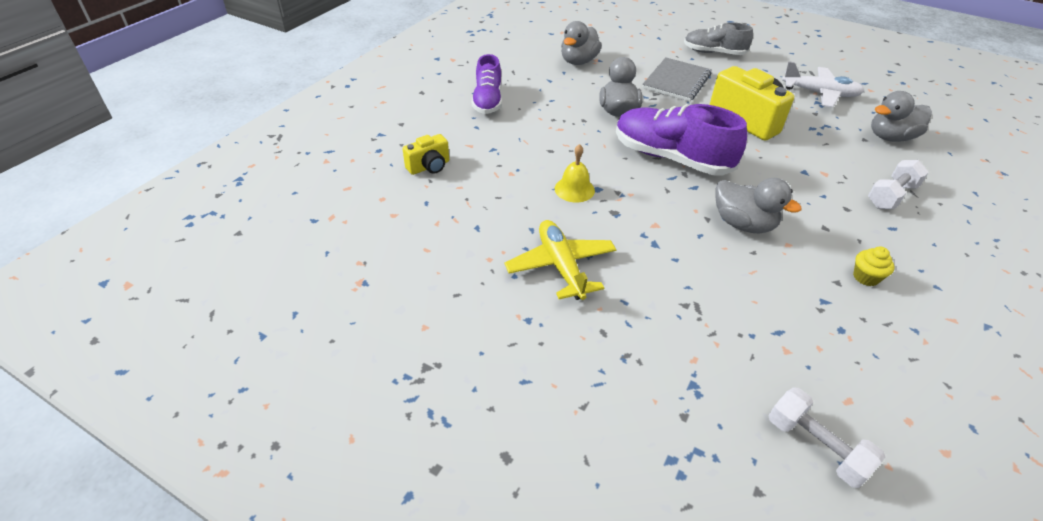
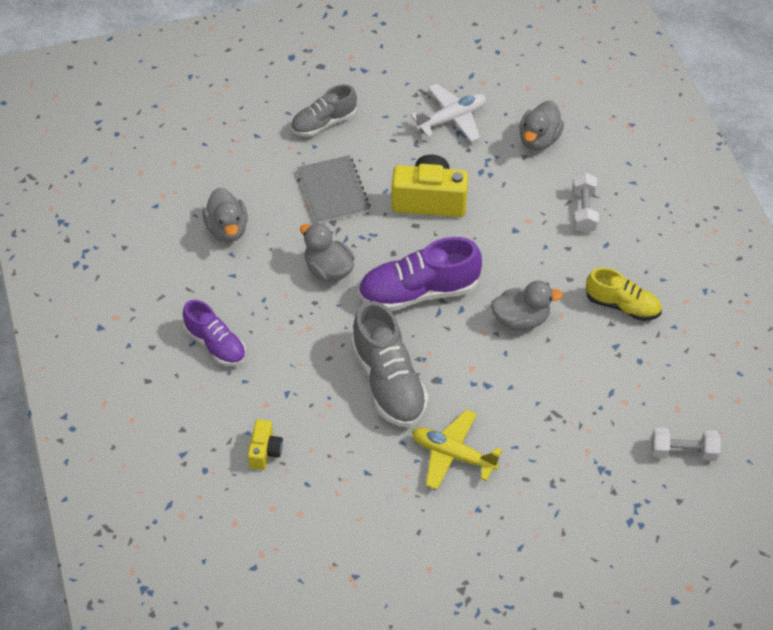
camera: 45 degrees left, 10 degrees up
yellow bell [555,144,595,202] -> grey shoe [351,301,428,427]
yellow cupcake [853,247,894,286] -> yellow shoe [586,268,662,321]

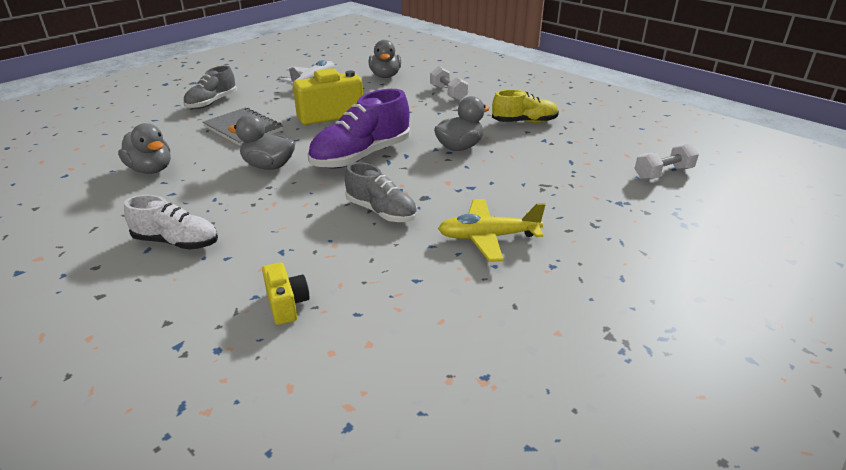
camera: 30 degrees left, 20 degrees down
purple shoe [183,300,246,366] -> white shoe [124,195,218,250]
grey shoe [351,301,428,427] -> grey shoe [345,162,417,222], size x0.63

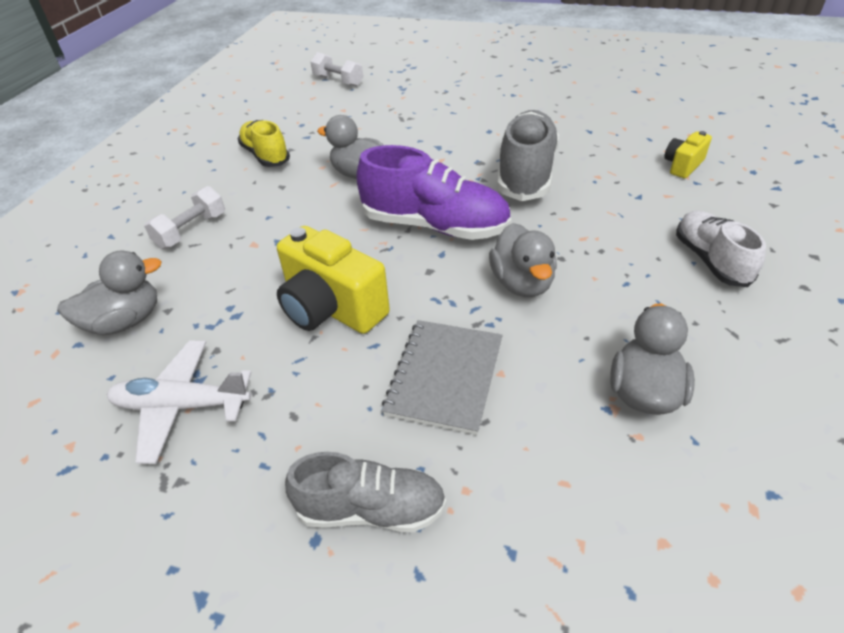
camera: 115 degrees left, 10 degrees up
grey shoe [345,162,417,222] -> grey shoe [497,110,559,201], size x1.58
yellow plane [438,199,546,262] -> none

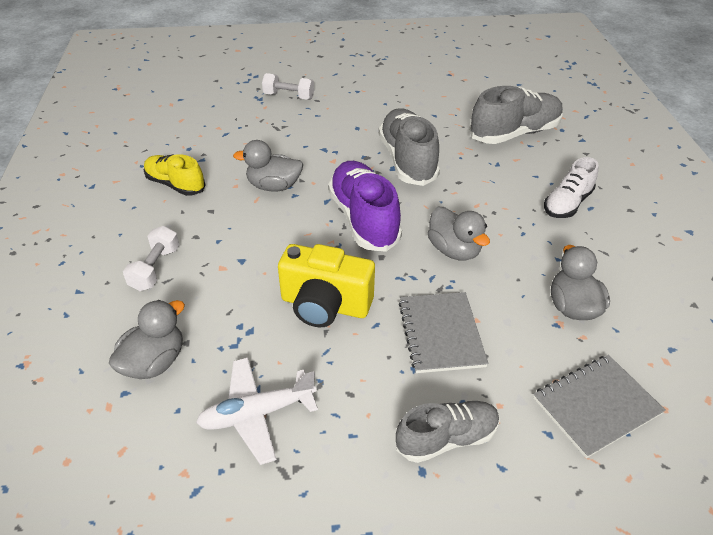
camera: 25 degrees left, 0 degrees up
white dumbbell [311,52,363,87] -> white dumbbell moved to [262,73,314,100]
purple shoe [356,145,511,240] -> purple shoe turned 105 degrees counterclockwise [328,161,402,252]
yellow camera [664,131,712,178] -> grey shoe [469,86,563,144]
white shoe [676,211,766,287] -> white shoe turned 105 degrees counterclockwise [544,157,598,218]
none -> grey notebook [533,355,666,458]

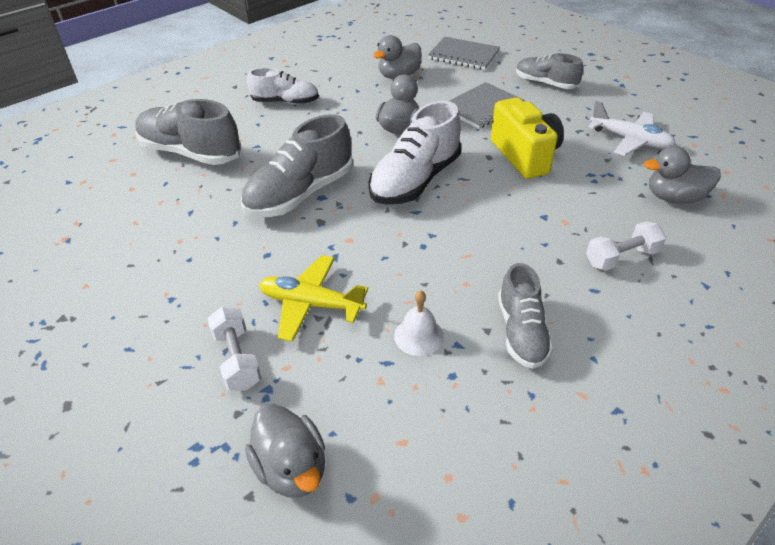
camera: 125 degrees left, 0 degrees up
yellow shoe [144,154,206,196] -> grey shoe [498,263,553,369]
grey duck [233,140,303,191] -> grey duck moved to [245,404,325,498]
purple shoe [328,161,402,252] -> white shoe [369,101,461,204]
none -> yellow plane [259,255,368,342]
none -> white bell [394,290,444,356]

